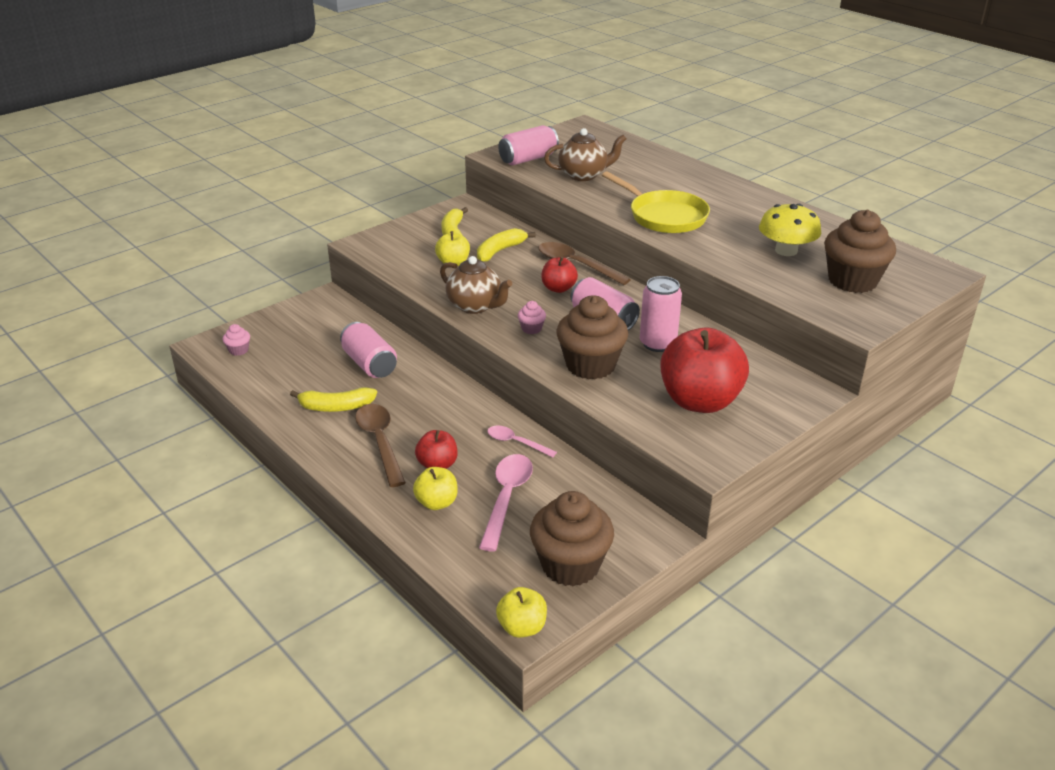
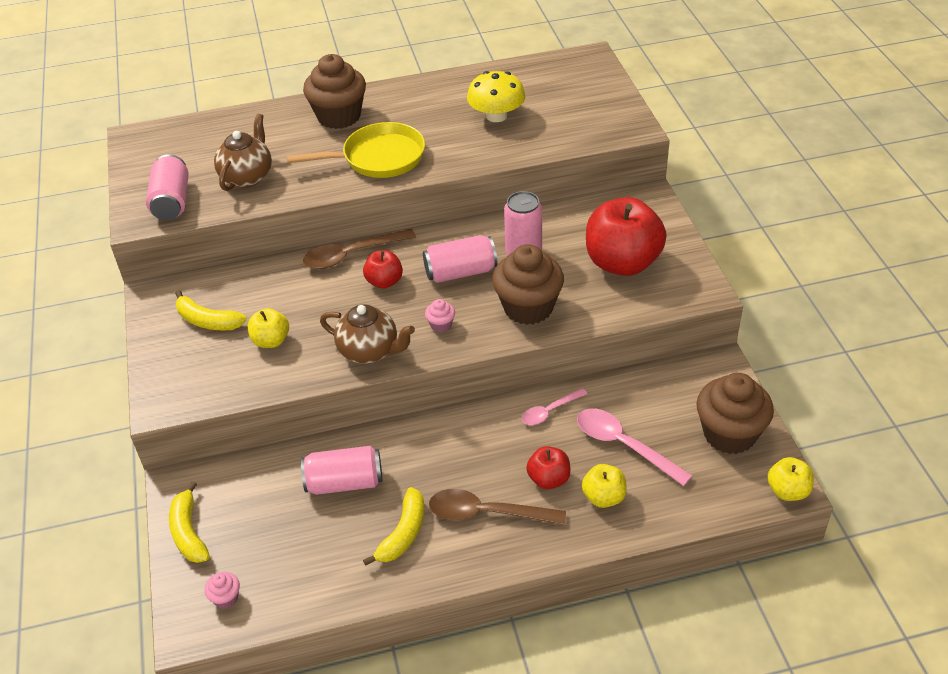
camera: 60 degrees left, 10 degrees up
brown teapot [440,256,512,314] -> brown teapot turned 45 degrees clockwise [320,304,415,364]
yellow banana [477,228,536,262] -> yellow banana moved to [169,481,210,563]
brown cupcake [824,210,896,293] -> brown cupcake moved to [303,54,366,129]

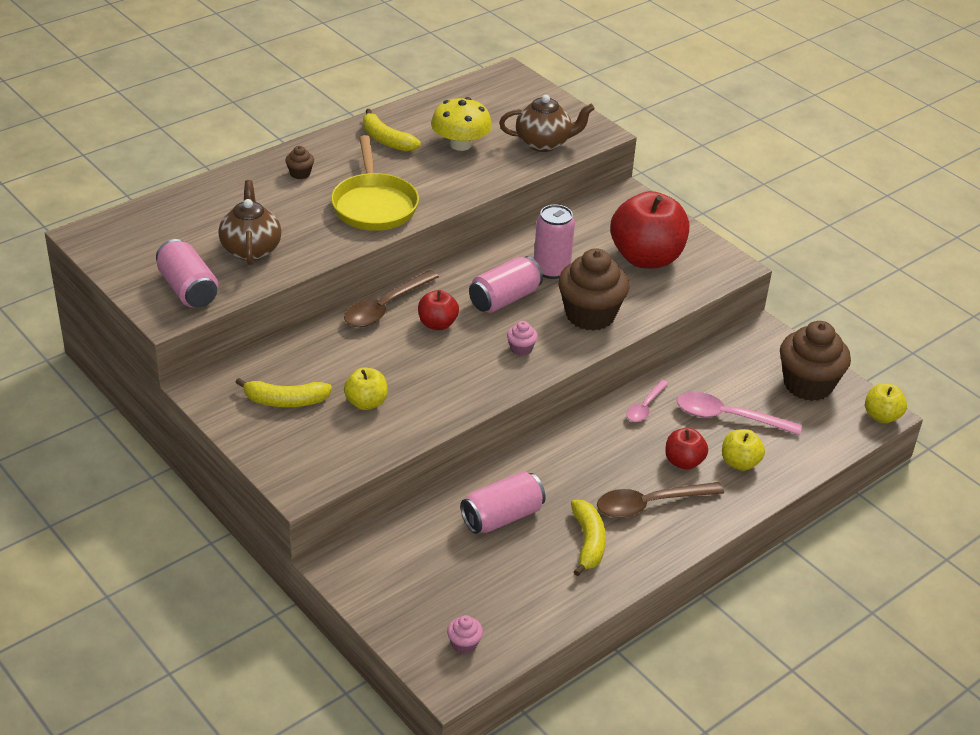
camera: 30 degrees left, 5 degrees down
yellow banana [169,481,210,563] -> yellow banana moved to [363,109,421,152]
yellow pan [287,122,425,178] -> yellow pan turned 120 degrees clockwise [331,135,419,231]
brown cupcake [303,54,366,129] -> brown cupcake [285,146,314,180], size x0.42
brown teapot [320,304,415,364] -> brown teapot moved to [499,95,595,152]

